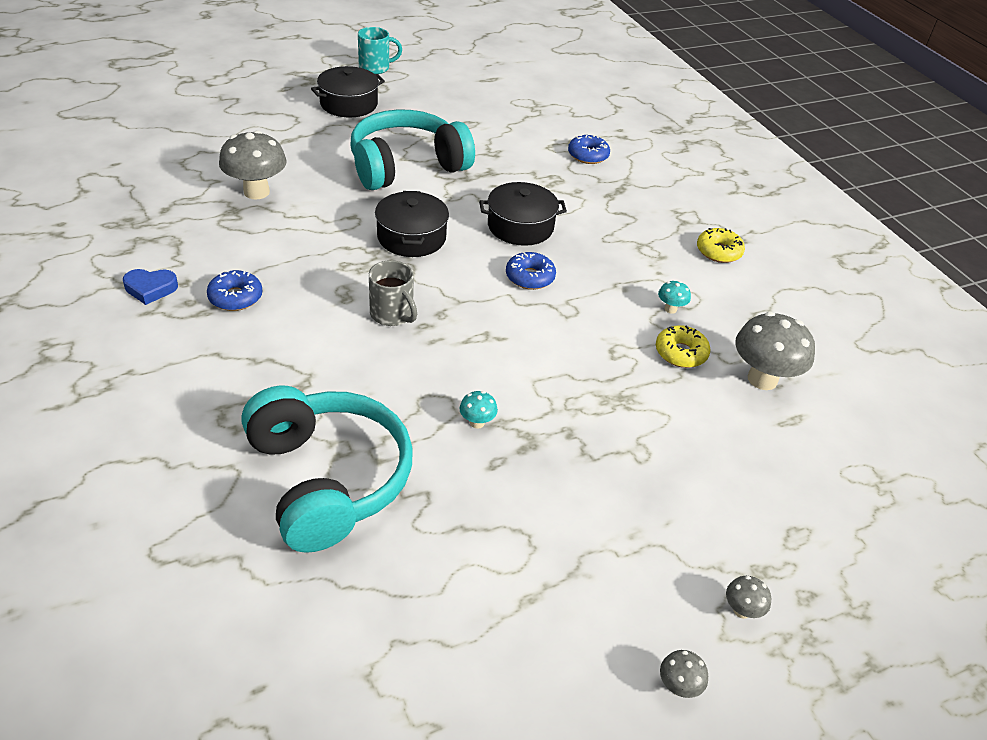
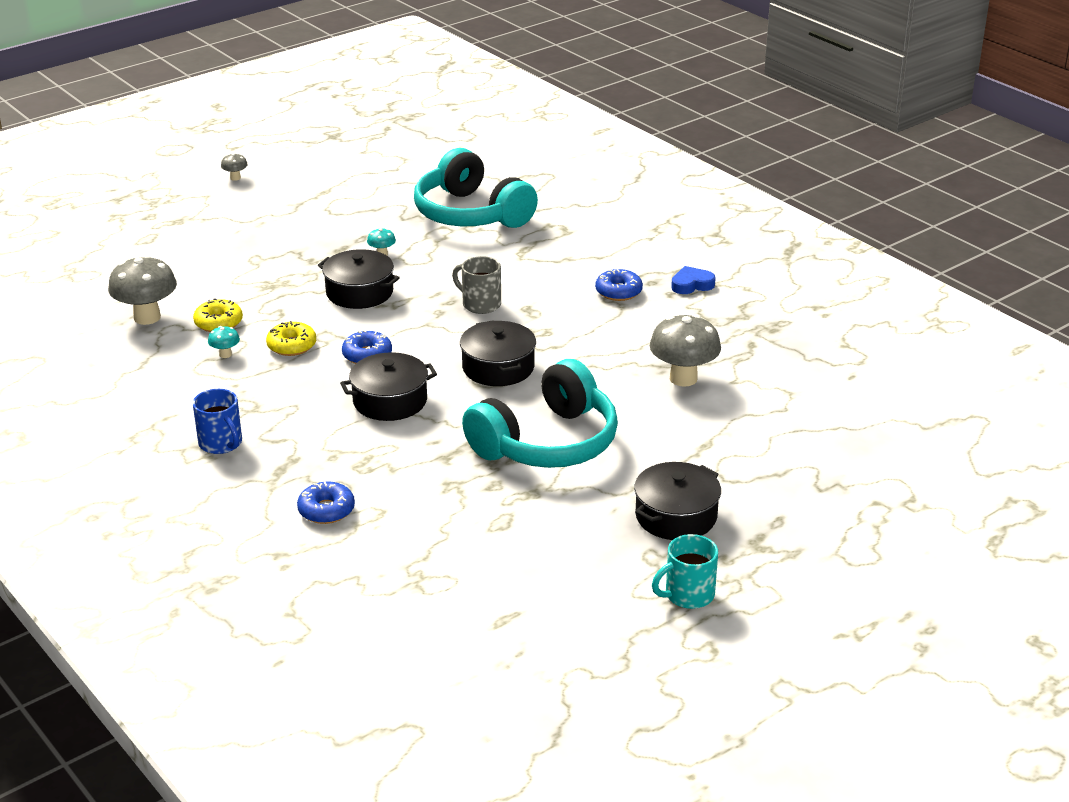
camera: 170 degrees right, 10 degrees down
yellow donut [697,228,745,263] -> yellow donut moved to [266,321,316,356]
grey mushroom [726,576,771,619] -> none
none -> blue mug [193,389,242,454]
none -> black pot [318,249,400,309]

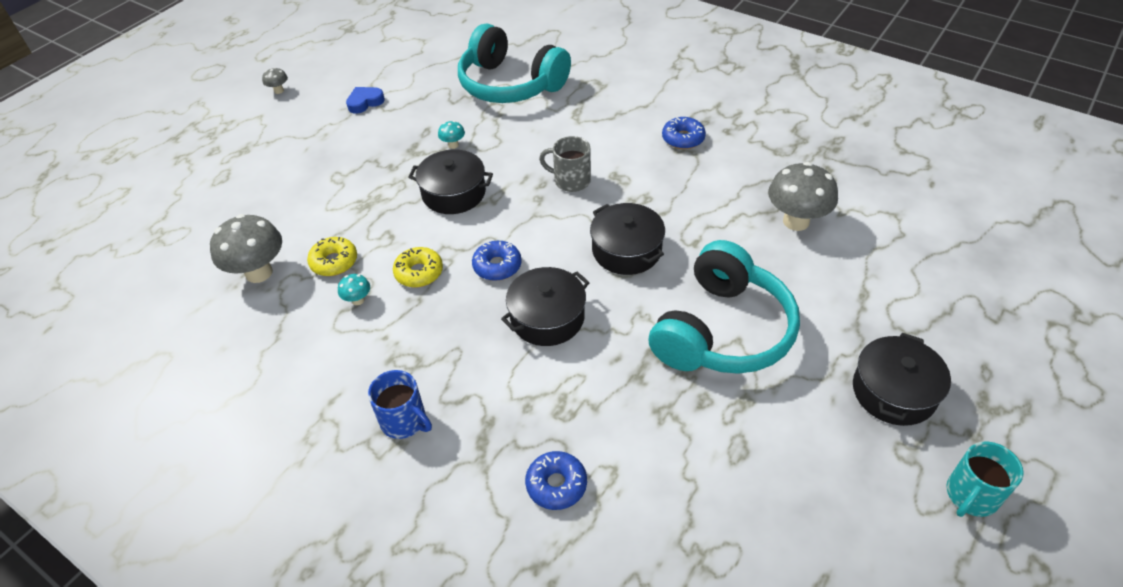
camera: 15 degrees left, 15 degrees up
blue heart [671,266,716,294] -> blue heart moved to [346,87,385,114]

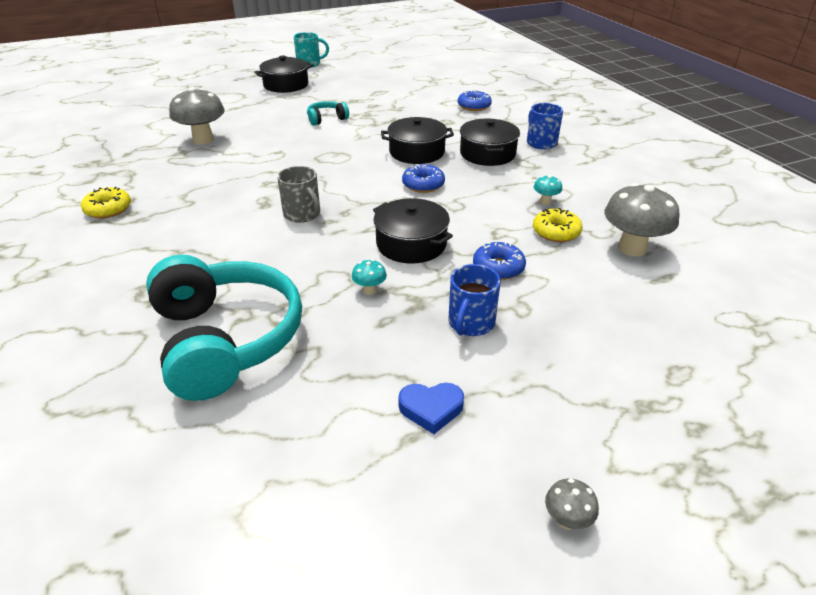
camera: 150 degrees left, 10 degrees down
yellow donut [393,247,443,287] -> yellow donut moved to [81,187,131,218]
black pot [590,203,665,275] -> black pot moved to [460,119,520,166]
turquoise headphones [649,240,800,374] -> turquoise headphones [307,101,349,126], size x0.43
blue donut [662,117,706,149] -> blue donut moved to [473,242,526,280]
none -> blue mug [448,264,501,336]

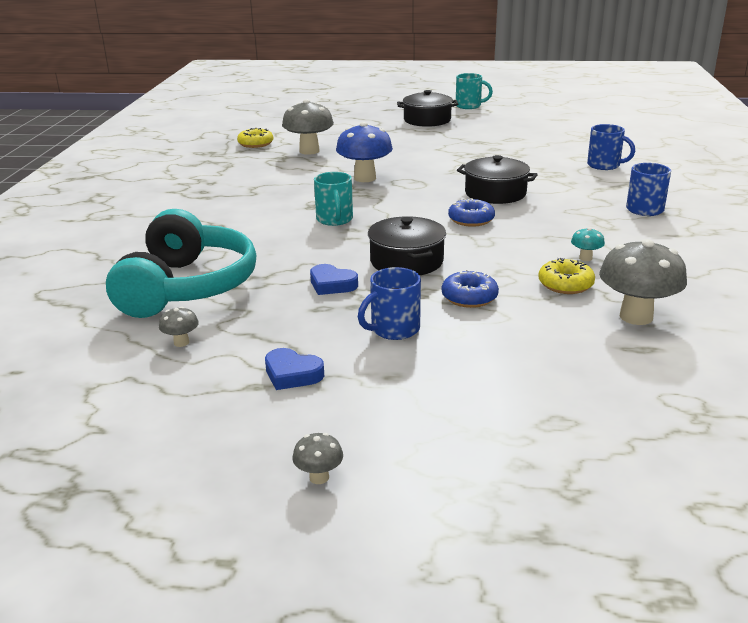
camera: 30 degrees right, 10 degrees down
yellow donut [81,187,131,218] -> yellow donut moved to [237,128,273,148]
grey mug [277,166,320,223] -> turquoise mug [314,172,353,226]
turquoise headphones [307,101,349,126] -> none
turquoise mushroom [352,259,387,295] -> blue heart [310,264,358,295]
blue donut [458,90,492,111] -> blue mug [587,124,635,170]
black pot [460,119,520,166] -> none
none -> grey mushroom [159,307,199,347]
none -> blue mushroom [336,122,393,182]

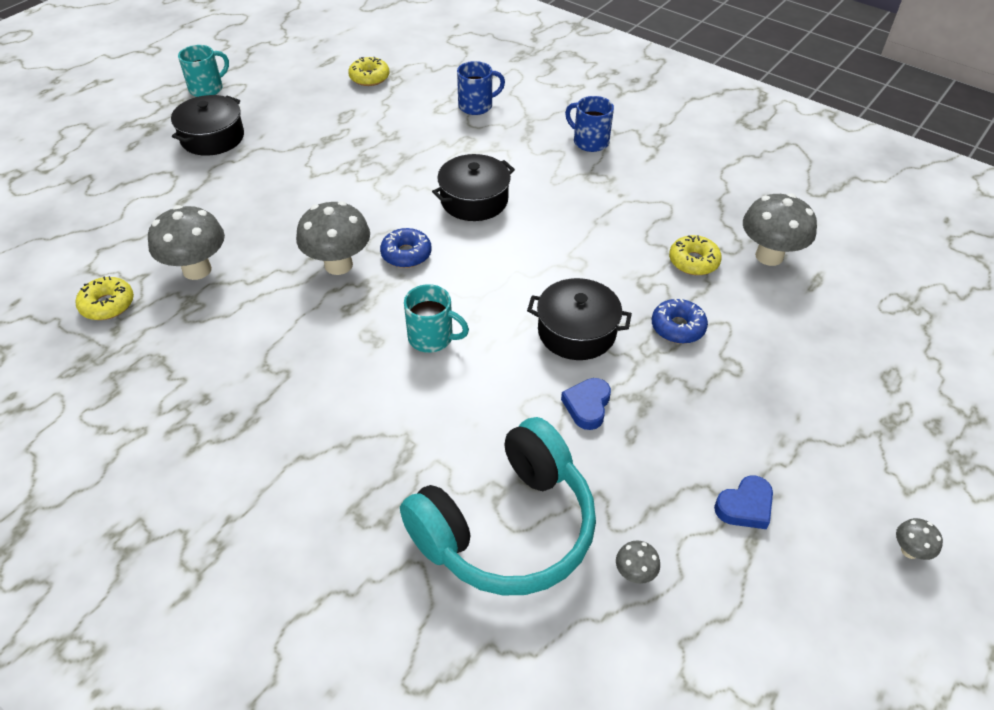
camera: 60 degrees left, 20 degrees up
turquoise headphones [106,209,256,318] -> turquoise headphones turned 105 degrees clockwise [400,417,596,595]
blue heart [310,264,358,295] -> blue heart turned 135 degrees clockwise [561,378,611,430]
blue mushroom [336,122,393,182] -> grey mushroom [296,201,370,275]
blue mug [358,267,421,340] -> none
blue donut [448,198,495,227] -> blue donut moved to [380,228,431,268]
turquoise mushroom [571,228,605,261] -> none
none -> yellow donut [348,57,389,86]

